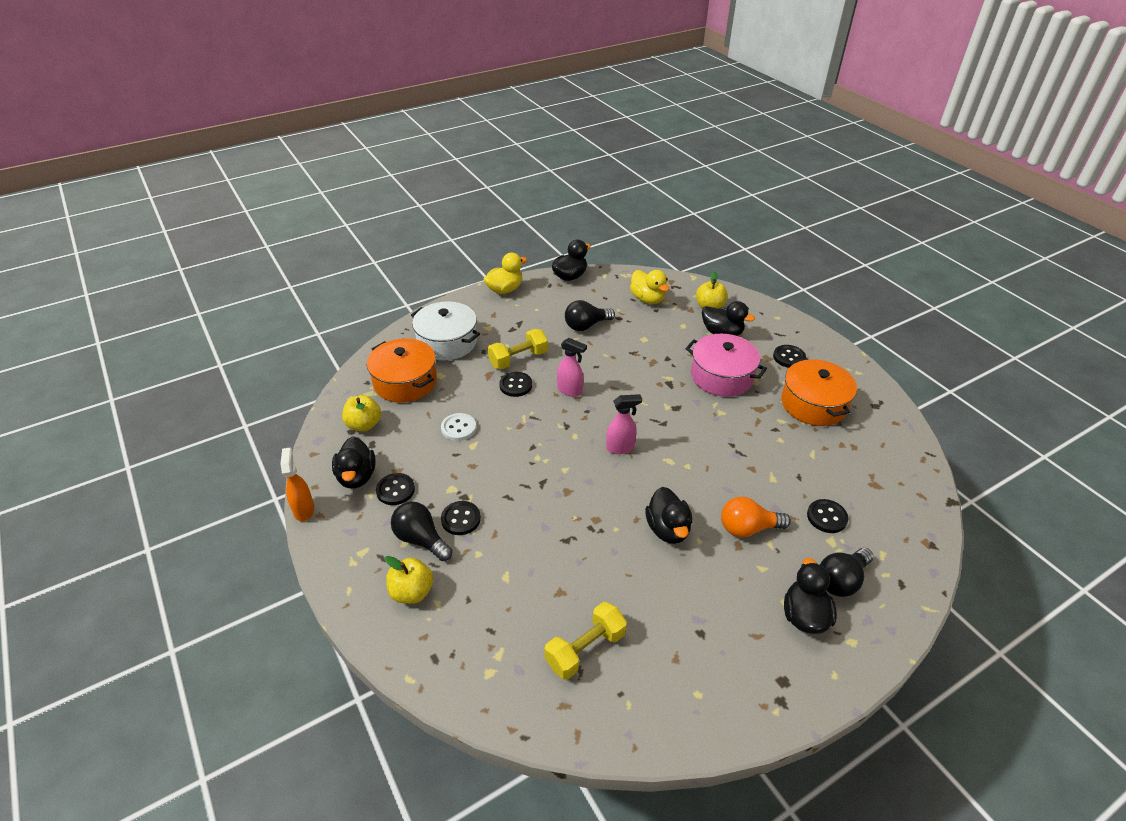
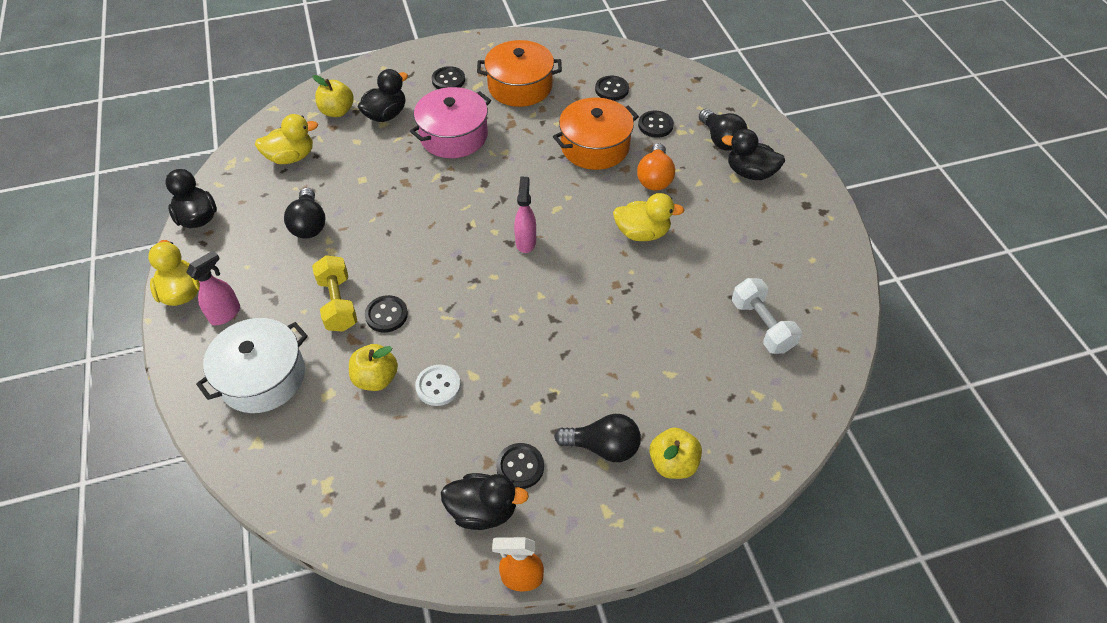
camera: 75 degrees left, 10 degrees up
yellow apple [342,395,381,432] -> yellow apple moved to [349,344,398,391]
orange pot [367,338,437,403] -> orange pot moved to [553,98,639,170]
black light bulb [391,501,452,561] -> black light bulb turned 135 degrees counterclockwise [554,414,641,462]
black button [441,501,481,535] -> black button moved to [595,76,629,101]
yellow dumbbell [544,602,627,680] -> white dumbbell [732,278,802,354]
pink spray bottle [557,338,587,397] -> pink spray bottle moved to [186,251,240,325]
black duck [645,487,692,544] -> yellow duck [613,193,684,241]

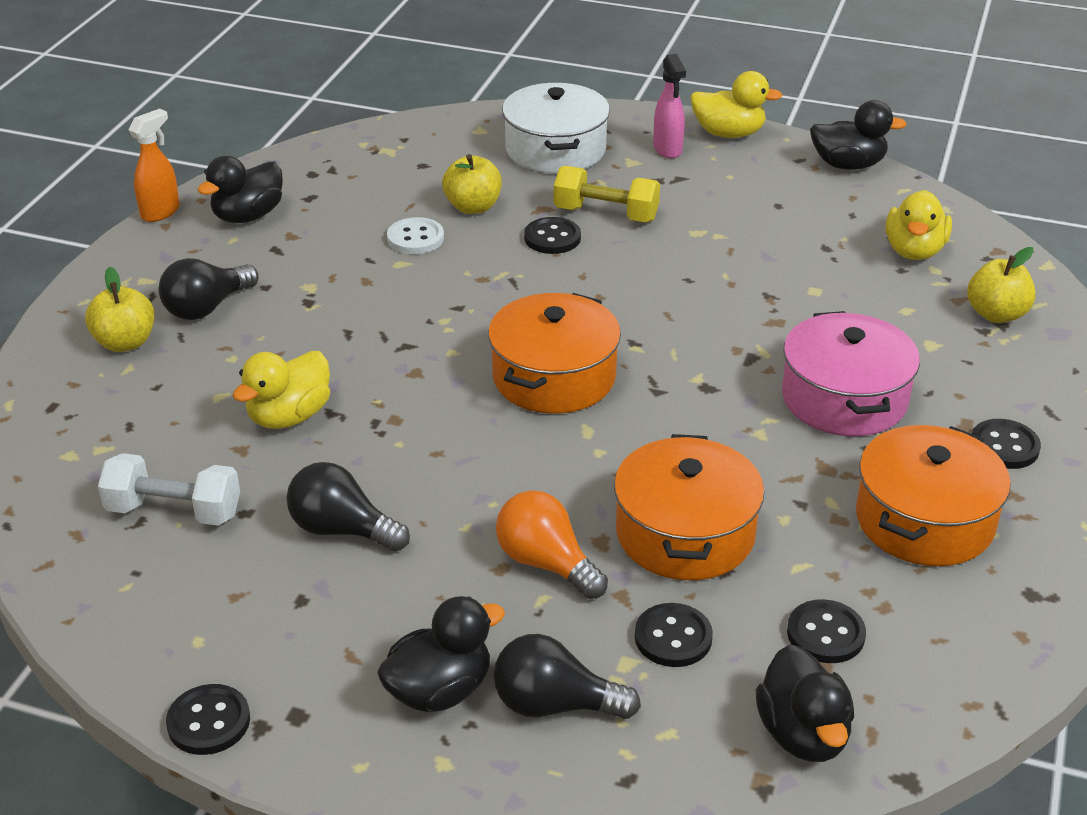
camera: 125 degrees right, 15 degrees down
black light bulb [284,188,326,238] -> black light bulb moved to [286,462,410,552]
black duck [358,69,408,122] -> black duck moved to [756,644,854,762]
black button [496,443,544,489] -> black button moved to [166,684,250,755]
pink spray bottle [514,177,536,253] -> orange pot [488,293,621,414]
yellow duck [613,193,684,241] -> yellow duck moved to [233,351,330,429]

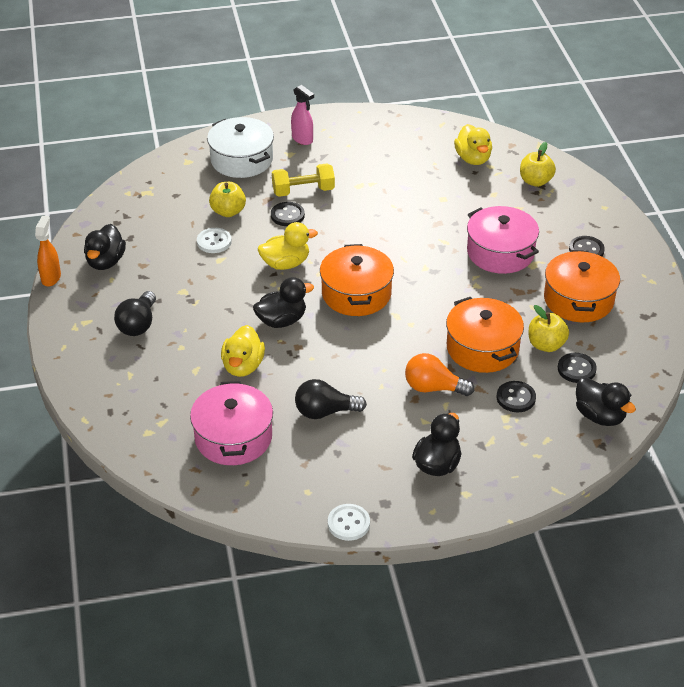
camera: 30 degrees left, 5 degrees up
yellow apple [85,267,155,352] -> yellow apple moved to [529,305,569,352]
white dumbbell [98,453,240,526] -> pink pot [190,381,273,465]
black button [166,684,250,755] -> white button [328,504,370,541]
black light bulb [494,634,641,719] -> none
yellow duck [690,71,783,138] -> yellow duck moved to [258,222,318,270]
black duck [810,100,907,170] -> black duck moved to [253,277,314,328]

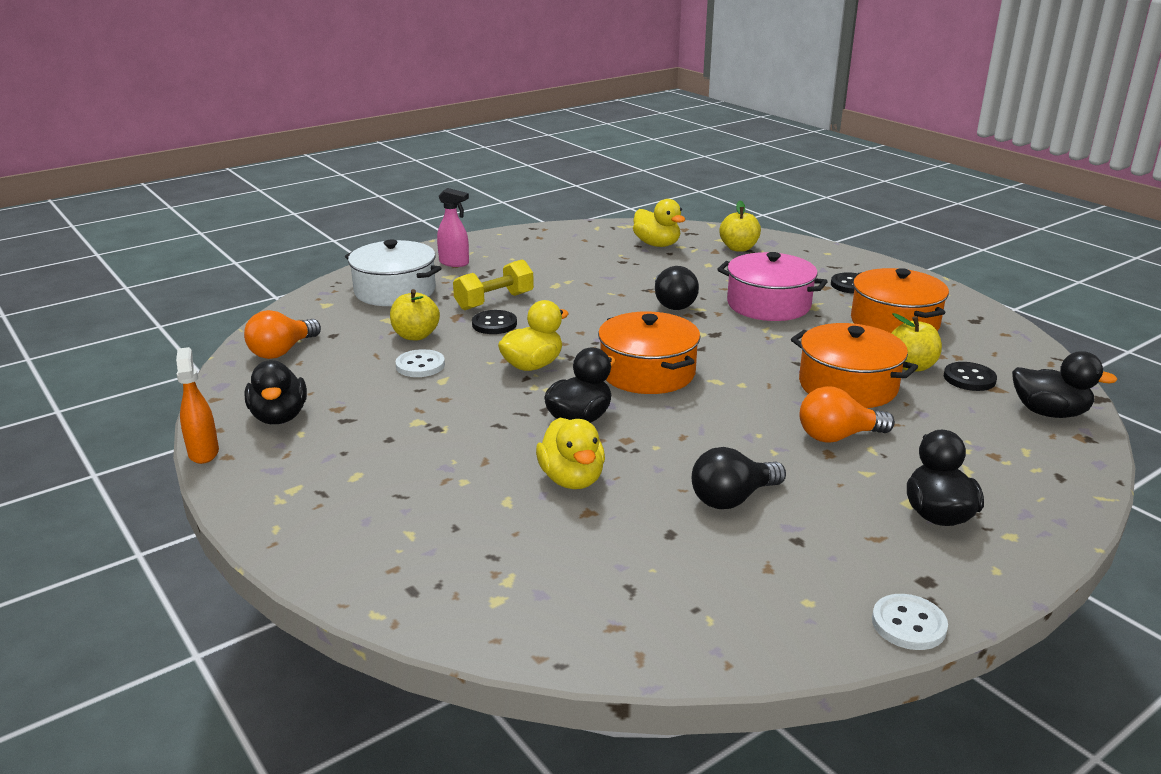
camera: 25 degrees left, 15 degrees down
black light bulb [114,291,156,336] -> black light bulb moved to [655,266,699,310]
pink pot [190,381,273,465] -> none
black button [497,381,536,412] -> none
none -> orange light bulb [244,310,321,359]

